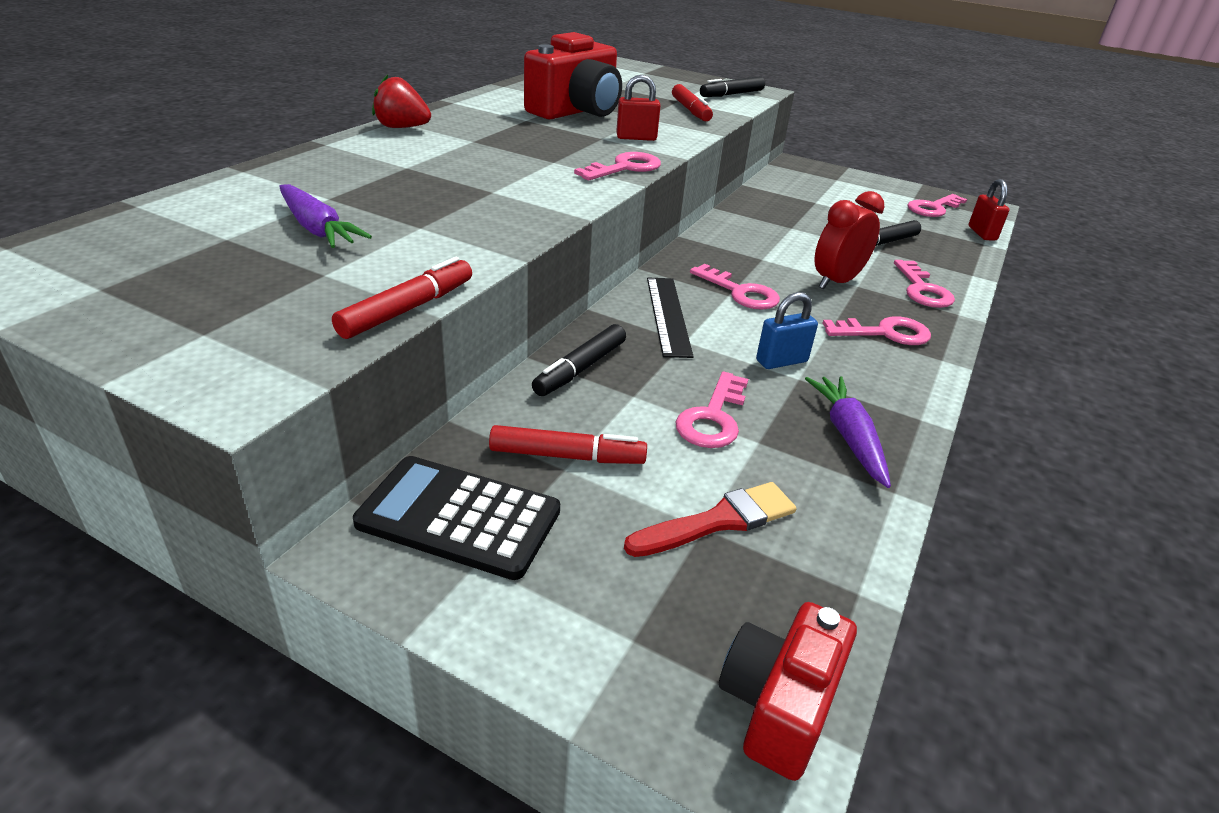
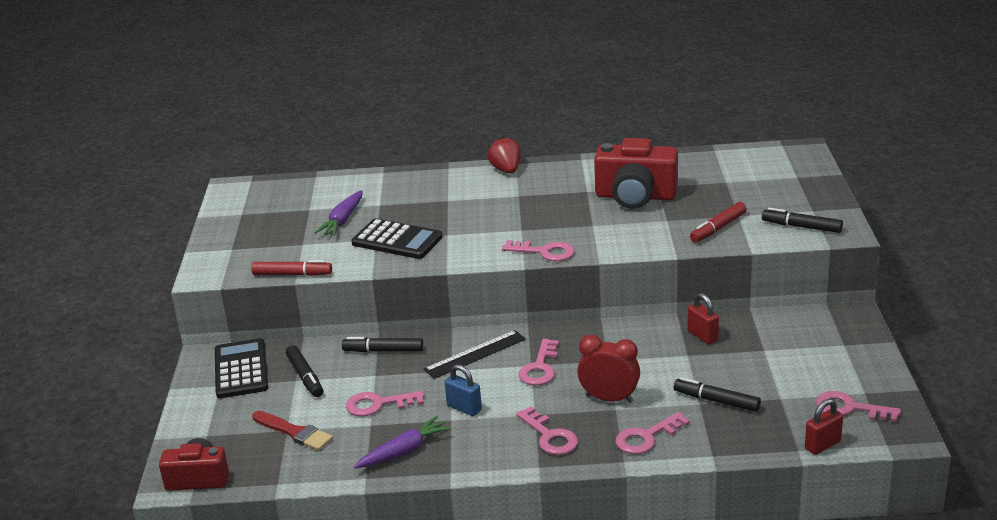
camera: 65 degrees right, 5 degrees down
red marker [489,425,647,464] -> black marker [286,345,323,397]
red padlock [616,75,661,141] -> red padlock moved to [687,293,719,344]
none -> black calculator [351,219,442,259]

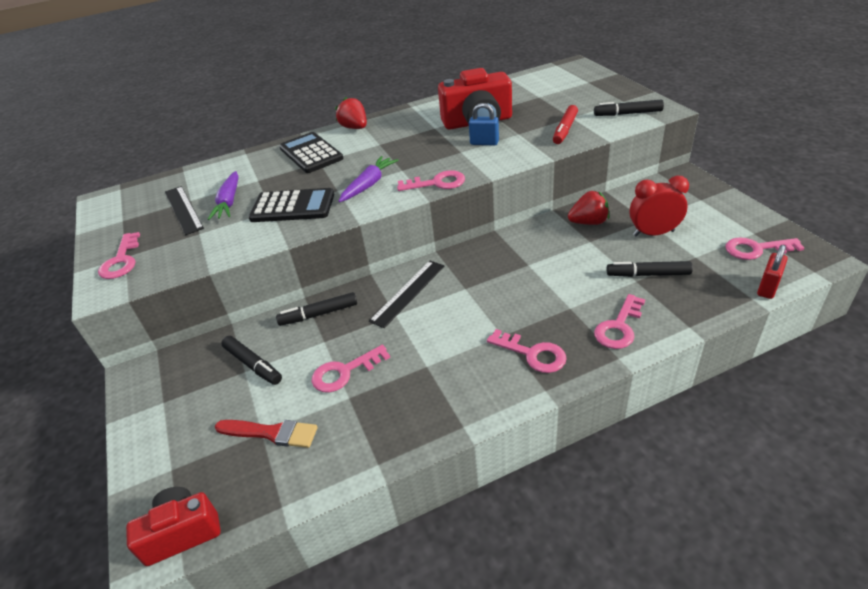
camera: 20 degrees left, 10 degrees up
black calculator [215,338,268,398] -> black calculator moved to [279,132,343,173]
red marker [251,260,332,276] -> none
purple carrot [354,416,452,469] -> purple carrot moved to [338,156,398,202]
blue padlock [445,364,482,416] -> blue padlock moved to [469,103,499,146]
pink key [518,339,559,385] -> pink key moved to [98,232,140,279]
red clock [577,335,640,403] -> red clock moved to [629,176,689,236]
red padlock [687,293,719,344] -> red strawberry [568,191,609,225]
none -> black ruler [165,186,204,235]

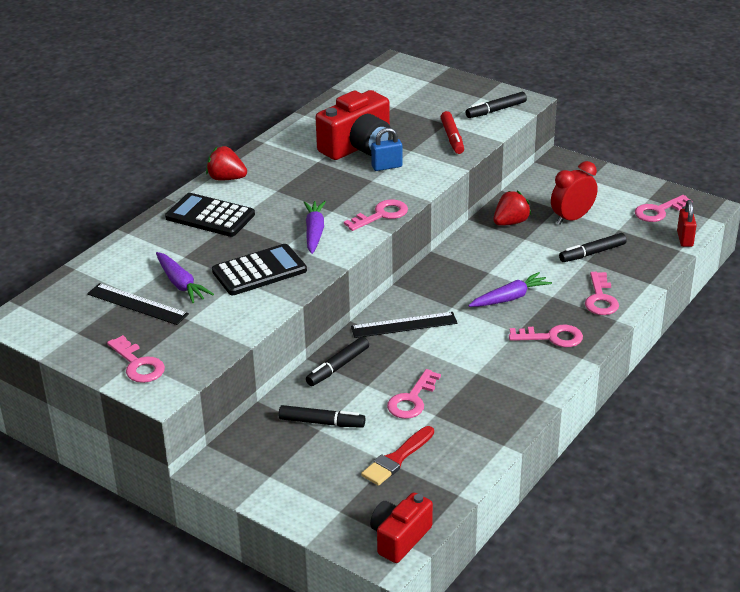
camera: 35 degrees left, 5 degrees down
red brush [215,420,318,448] -> red brush turned 150 degrees clockwise [361,426,434,486]
black ruler [369,261,444,328] -> black ruler turned 75 degrees clockwise [351,312,457,338]
none -> purple carrot [468,272,552,307]

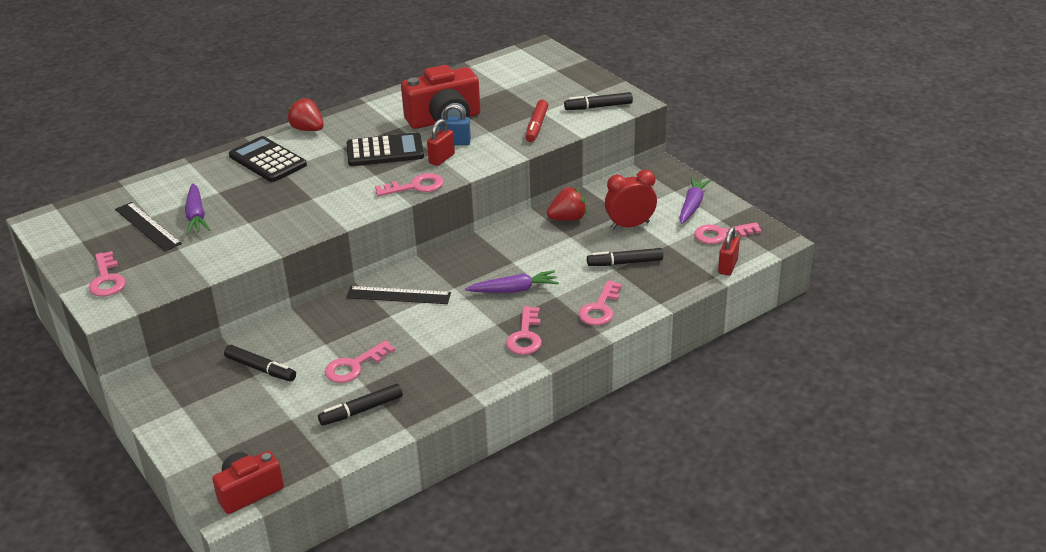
camera: 20 degrees right, 0 degrees up
black calculator [212,244,307,295] -> black calculator moved to [346,133,424,166]
purple carrot [304,201,326,254] -> purple carrot moved to [679,177,711,224]
black marker [306,337,369,386] -> black marker moved to [318,384,403,426]
red brush [361,426,434,486] -> none
pink key [509,325,583,347] -> pink key turned 75 degrees clockwise [506,306,542,355]
none -> red padlock [427,119,455,166]

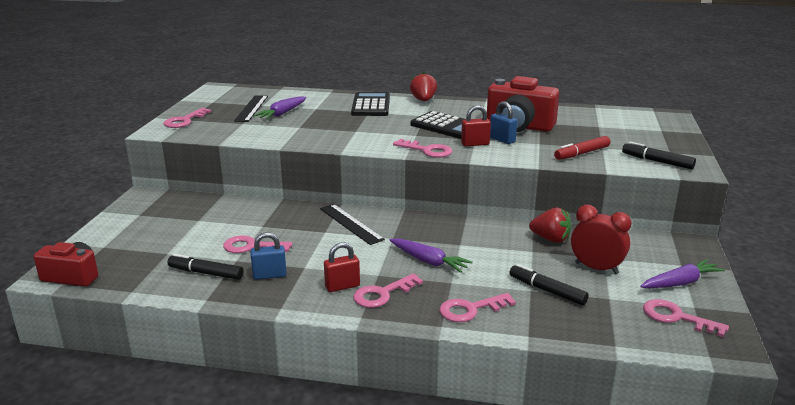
camera: 45 degrees right, 10 degrees down
black marker [224,345,296,381] -> none
red padlock [718,227,740,276] -> red padlock moved to [324,242,360,292]
none -> blue padlock [251,232,287,280]

